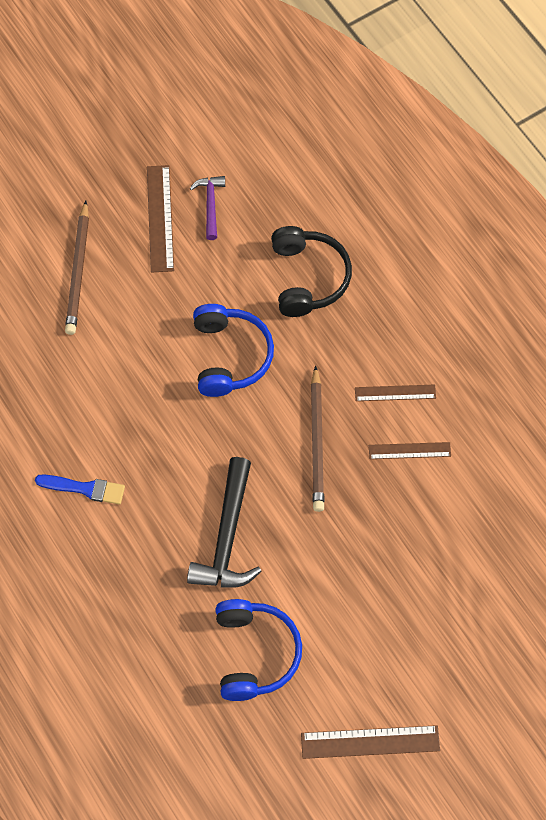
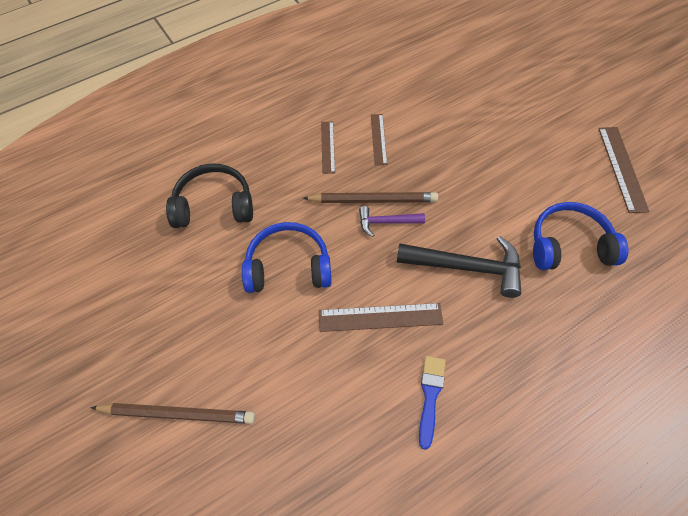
camera: 90 degrees left, 5 degrees down
brown ruler [147,165,174,273] -> brown ruler moved to [319,303,443,332]
purple hammer [190,176,225,240] -> purple hammer moved to [359,206,425,237]

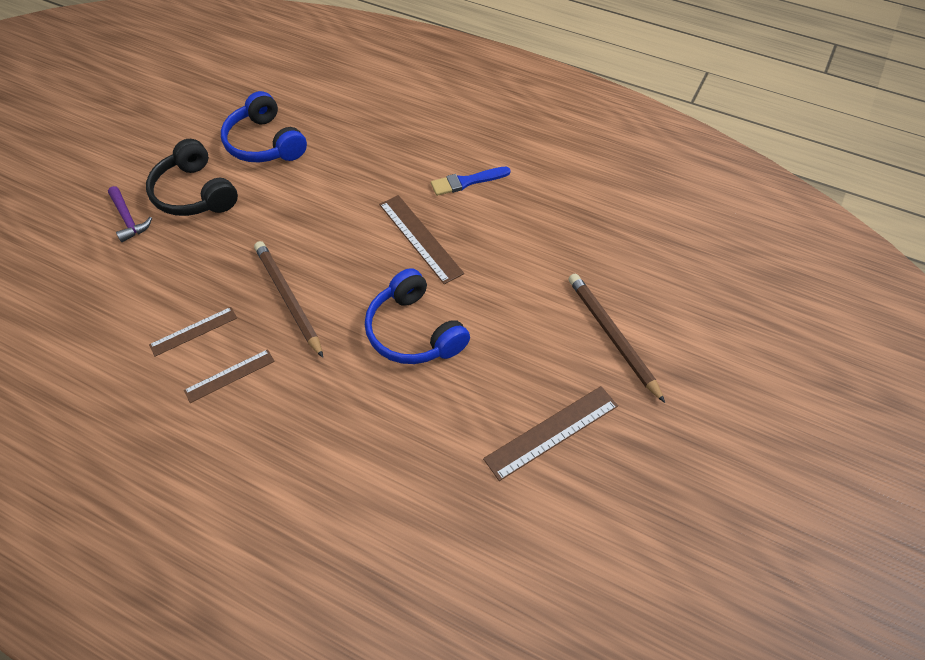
camera: 120 degrees left, 5 degrees down
black headphones [166,164,253,228] -> black headphones moved to [146,139,238,216]
purple hammer [359,206,425,237] -> purple hammer moved to [108,186,152,242]
black hammer [397,236,521,298] -> none
brown ruler [598,127,650,213] -> brown ruler moved to [483,386,618,481]

